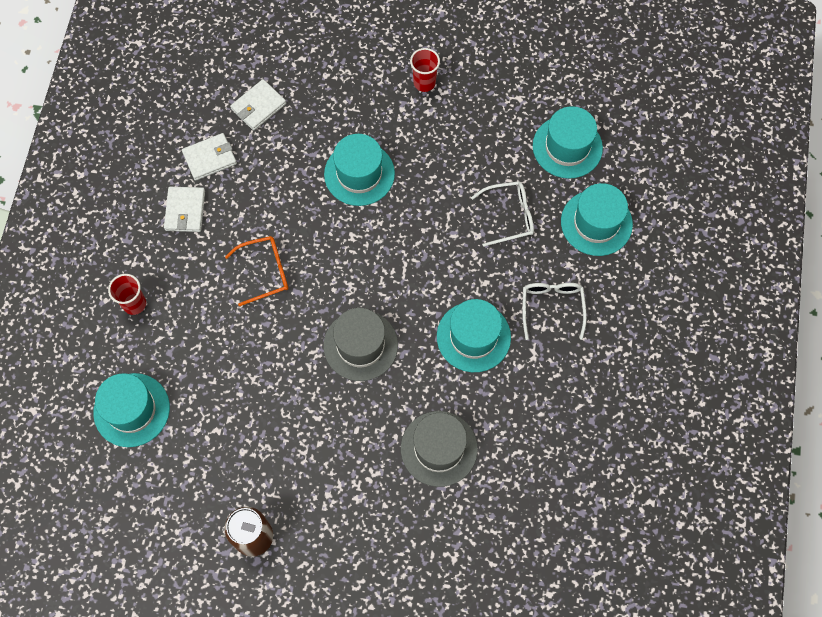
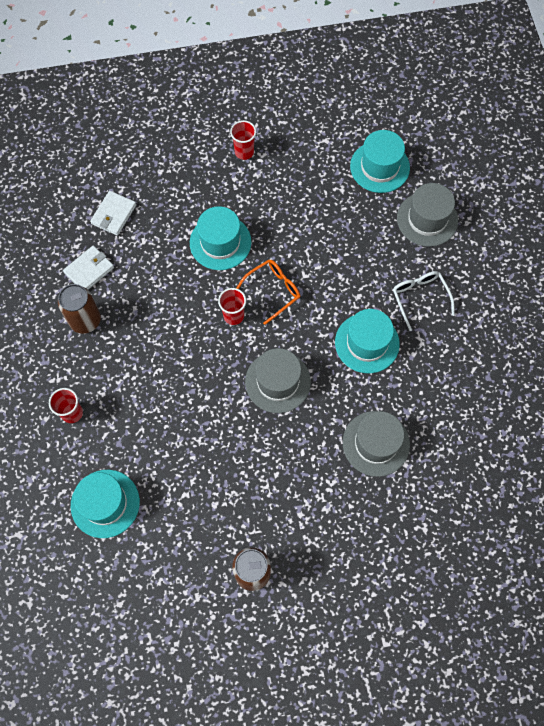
camera: 20 degrees left, 0 degrees up
white wallet [164,187,205,232] -> brown can [58,284,101,334]
orange glasses [225,236,288,306] -> orange glasses moved to [237,260,300,325]
white glasses [471,181,534,247] -> none
turquoise hat [561,183,633,256] -> grey hat [397,183,458,247]
none -> red cup [218,288,246,325]

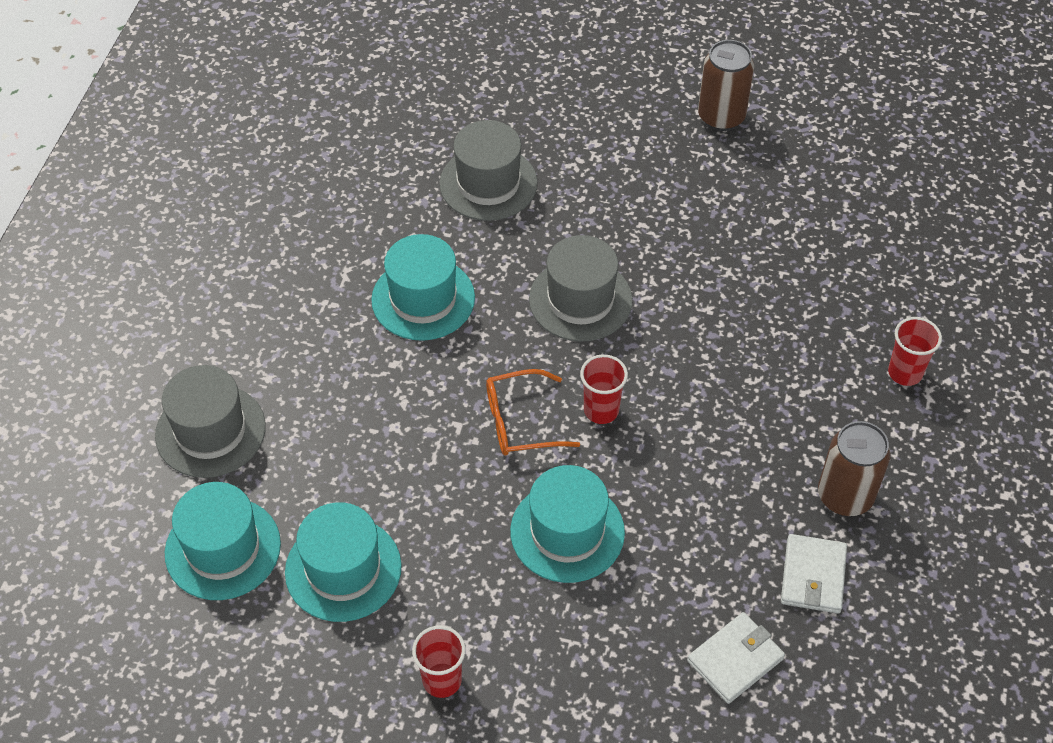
camera: 155 degrees left, 15 degrees down
white wallet [63,246,114,290] -> white wallet turned 60 degrees counterclockwise [781,534,847,614]
turquoise hat [71,470,140,538] -> turquoise hat moved to [285,502,402,622]
white glasses [393,271,455,331] -> none

